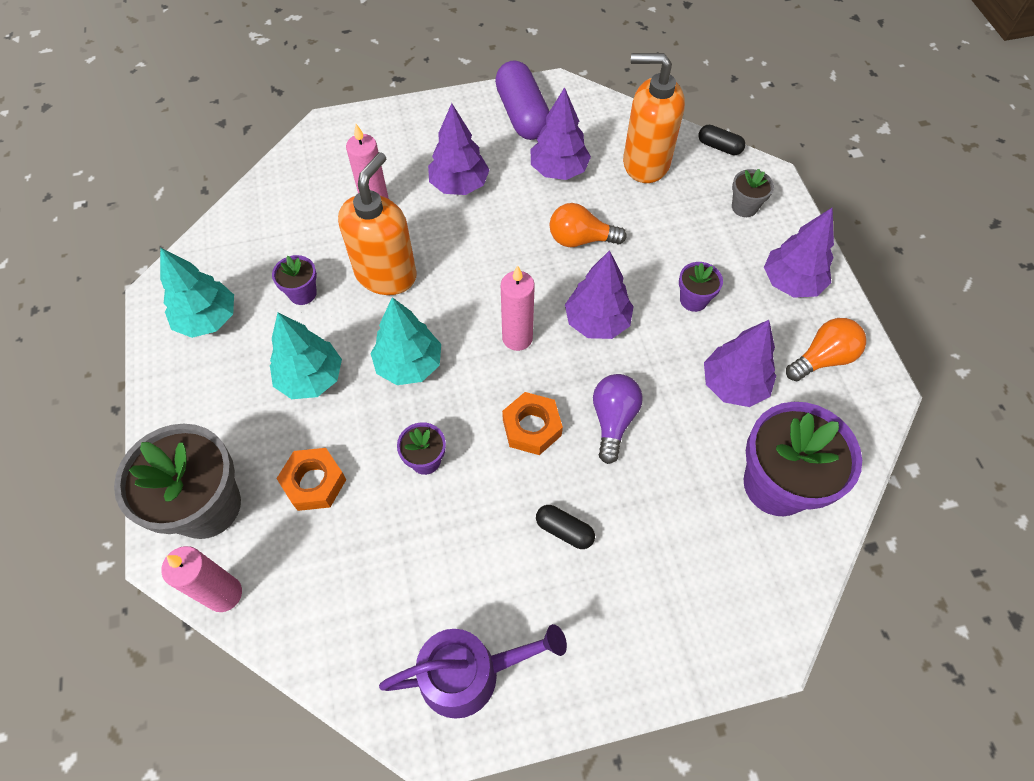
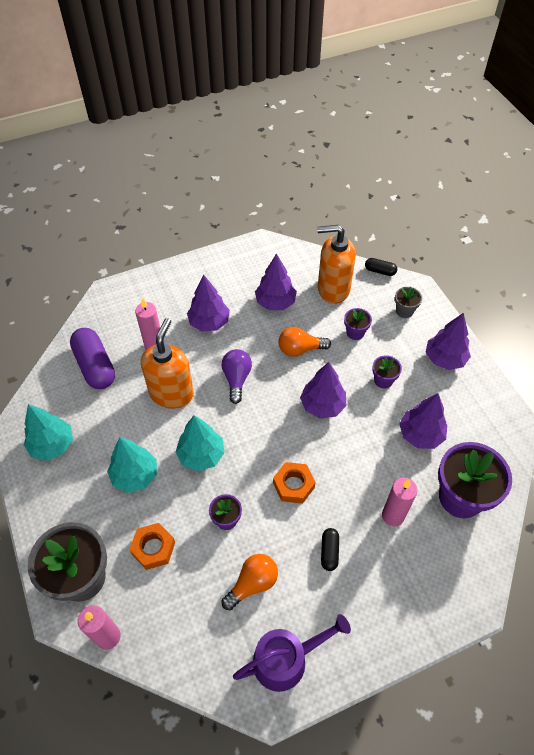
camera: 10 degrees left, 5 degrees down
purple flower pot [272,255,317,305] -> purple flower pot moved to [344,308,372,340]
purple capsule [495,60,550,140] -> purple capsule moved to [70,328,115,389]
pink candle [501,265,535,351] -> pink candle moved to [382,478,417,526]
black capsule [536,505,595,549] -> black capsule turned 75 degrees clockwise [321,528,339,571]
purple light bulb [593,374,643,464] -> purple light bulb moved to [221,349,252,404]
orange light bulb [786,318,866,381] -> orange light bulb moved to [222,554,278,610]

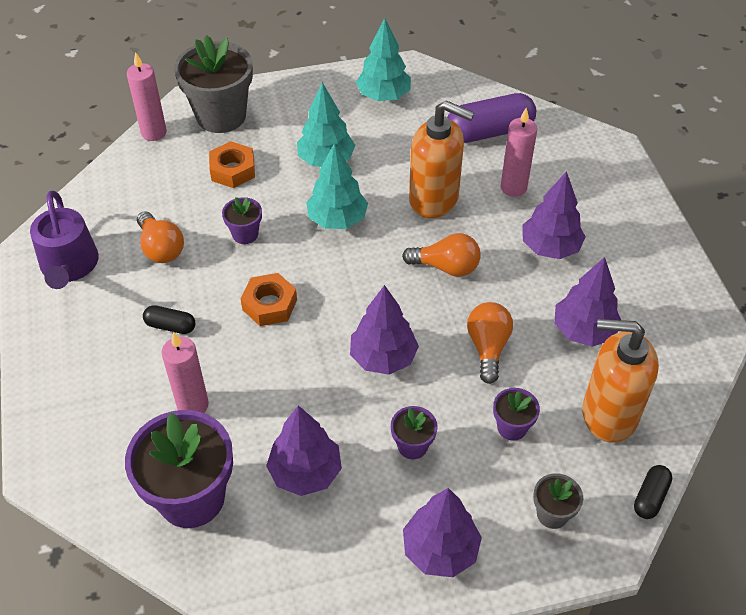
camera: 100 degrees right, 5 degrees down
purple light bulb [221,349,252,404] -> orange light bulb [402,233,481,277]
orange soap dispenser [317,225,356,304] -> orange soap dispenser turned 90 degrees counterclockwise [582,319,659,443]

